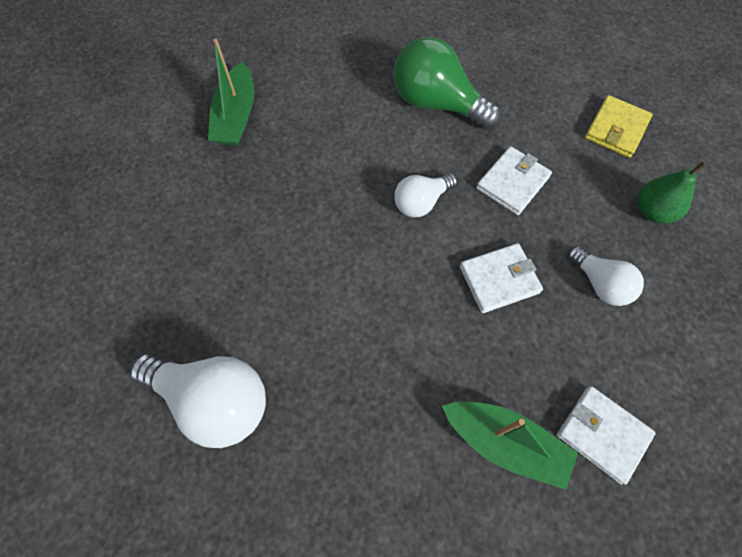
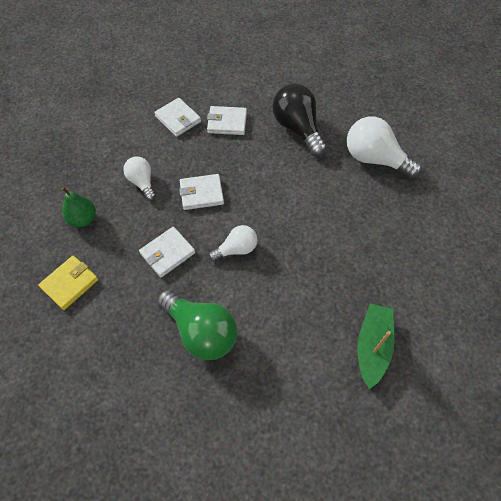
camera: 170 degrees left, 5 degrees down
green boat [442,401,578,490] -> white wallet [207,106,247,135]
none -> black light bulb [272,84,327,157]

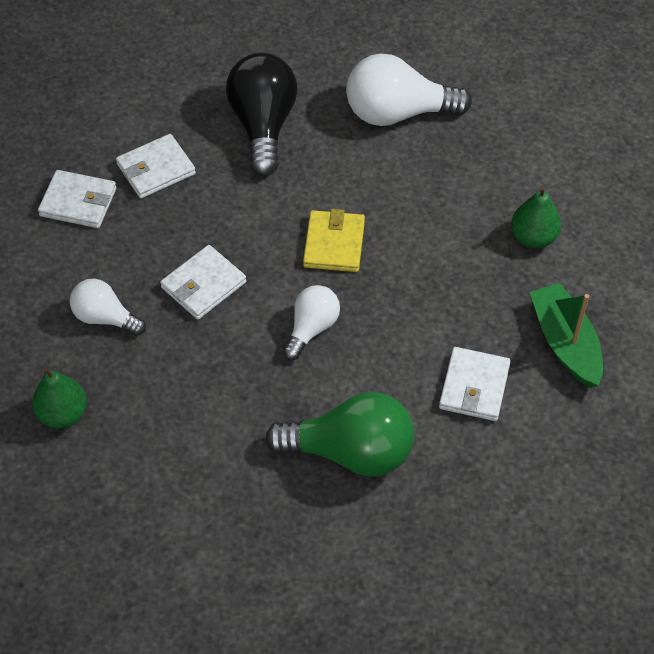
camera: 35 degrees left, 5 degrees down
yellow wallet [38,256,98,310] -> yellow wallet moved to [303,209,365,272]
white wallet [139,227,195,278] -> white wallet moved to [439,347,511,421]
black light bulb [272,84,327,157] -> black light bulb turned 60 degrees clockwise [226,53,298,176]
none -> green pear [511,186,561,248]

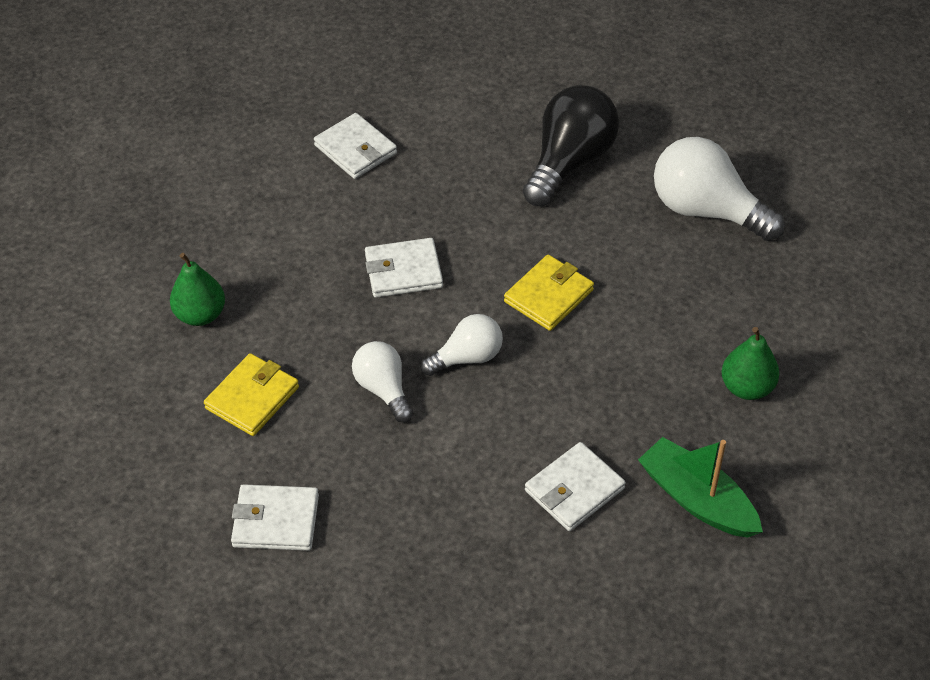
camera: 35 degrees right, 5 degrees down
white light bulb [70,279,146,336] -> white light bulb moved to [352,341,413,423]
white wallet [116,134,196,198] -> white wallet moved to [231,484,319,551]
green light bulb [265,392,414,477] -> none
green boat [530,283,603,388] -> green boat turned 60 degrees counterclockwise [638,437,763,538]
none -> yellow wallet [204,353,299,436]

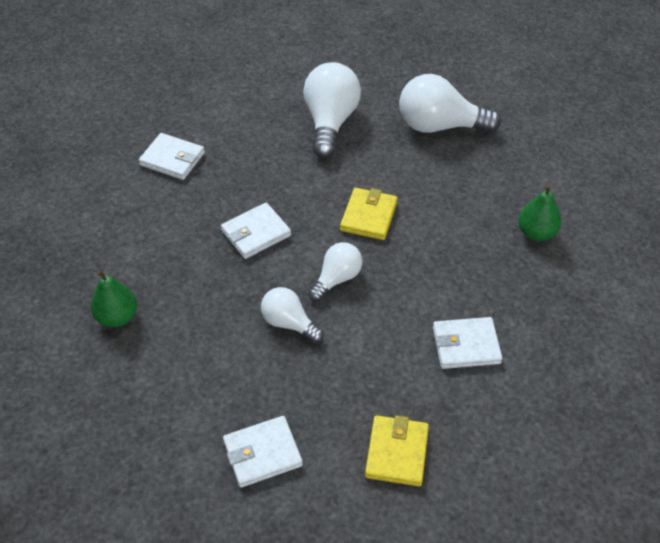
camera: 25 degrees left, 0 degrees up
yellow wallet [204,353,299,436] -> yellow wallet moved to [365,415,429,487]
black light bulb [523,85,619,206] -> white light bulb [303,62,361,158]
white wallet [525,442,626,531] -> white wallet turned 60 degrees clockwise [433,317,503,369]
green boat [638,437,763,538] -> none

